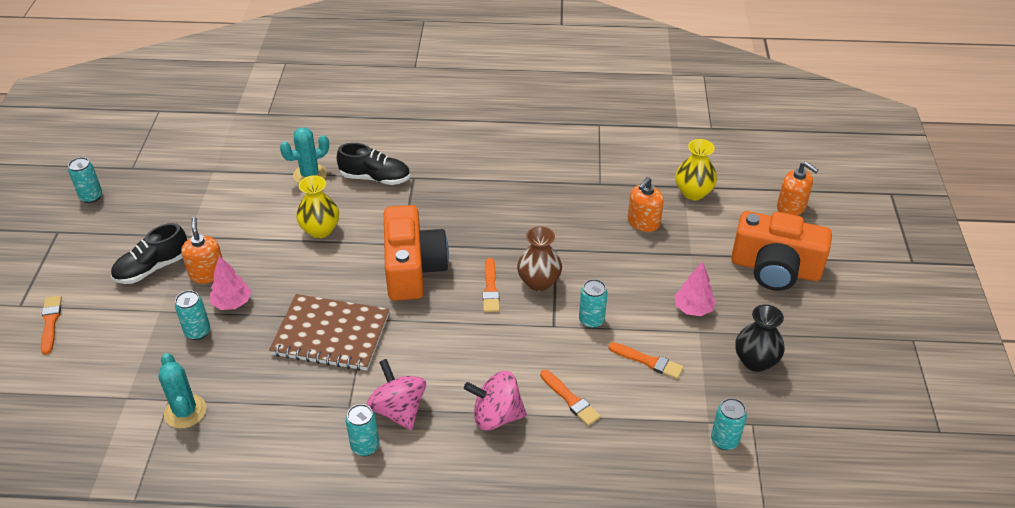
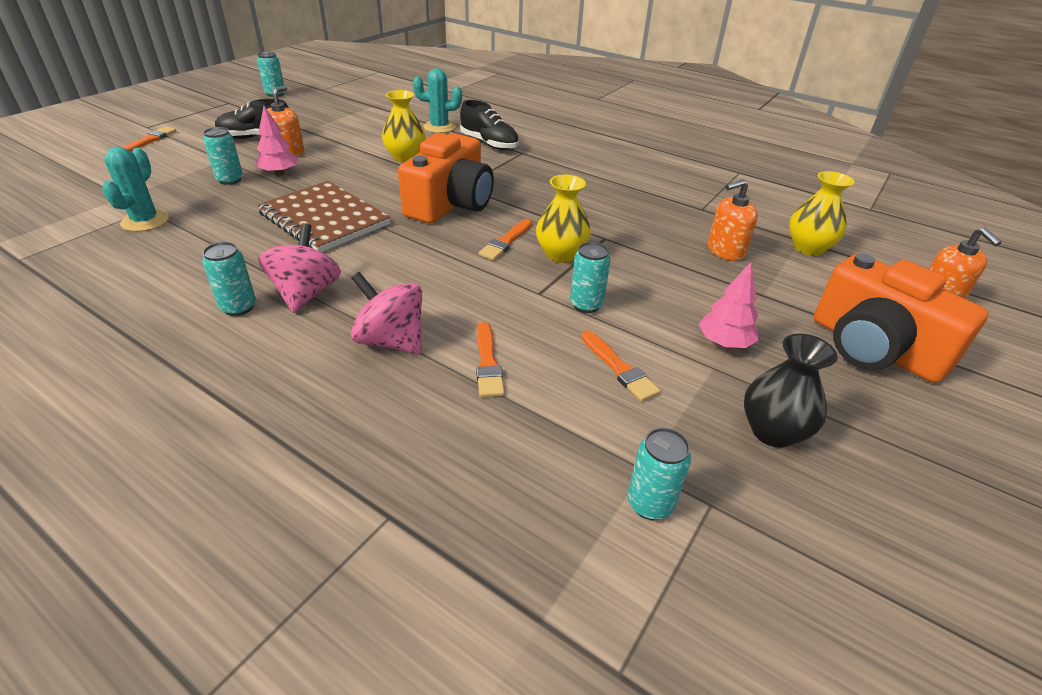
camera: 30 degrees right, 5 degrees down
brown vase [517,226,562,291] -> yellow vase [536,174,591,263]

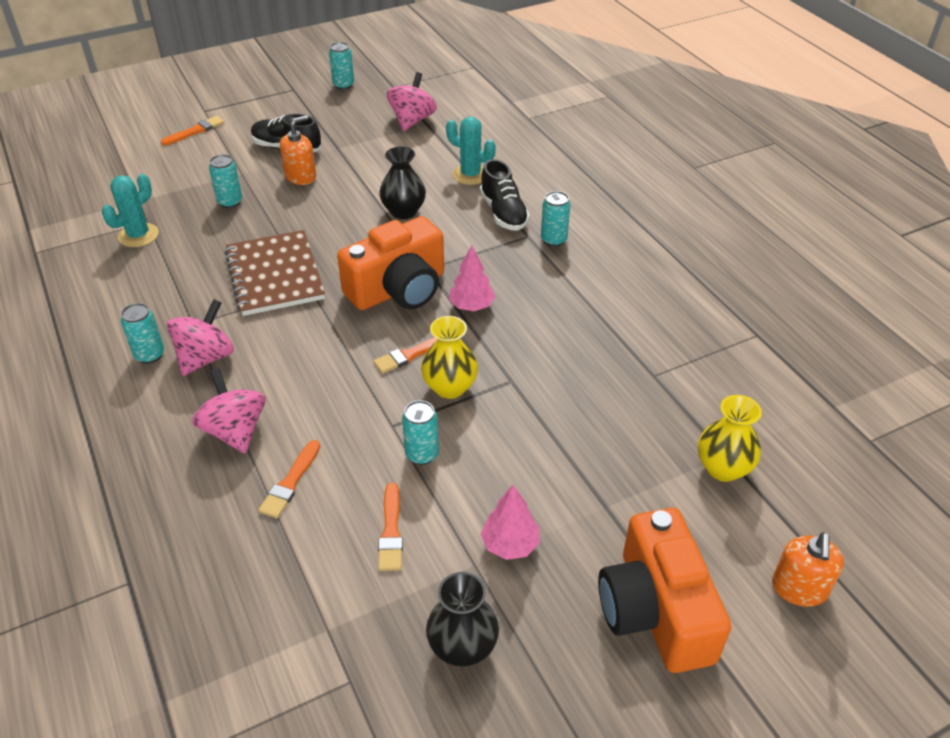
camera: 30 degrees right, 5 degrees up
pink tree [256,106,299,176] -> pink tree moved to [449,245,495,311]
yellow vase [382,90,425,162] -> black vase [379,147,426,219]
turquoise can [627,428,691,520] -> turquoise can moved to [541,191,571,247]
orange soap dispenser [708,179,758,261] -> none
none -> pink spinning top [387,72,437,131]

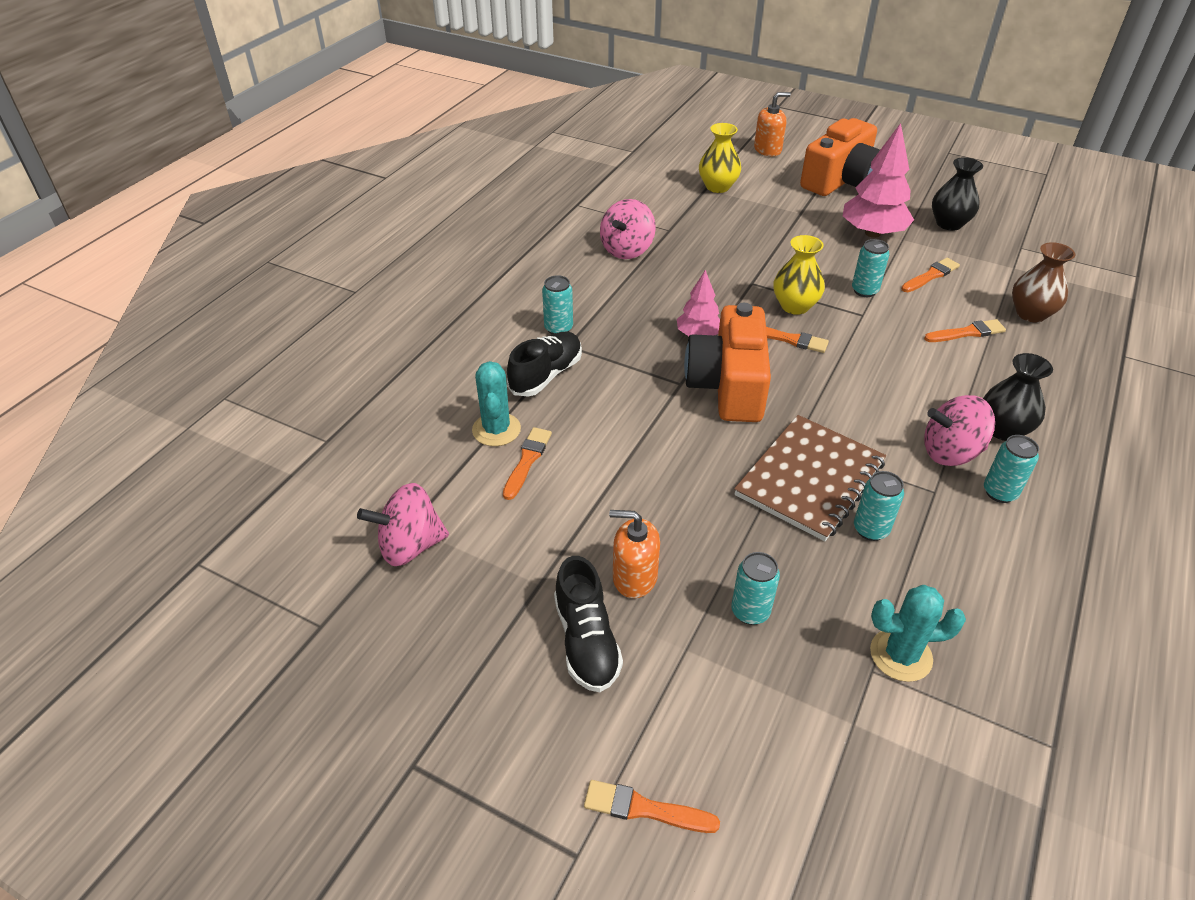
camera: 125 degrees left, 0 degrees up
pink spinning top [192,368,266,453] -> pink spinning top moved to [600,199,656,259]
turquoise can [329,42,354,90] -> turquoise can moved to [854,471,904,541]
orange camera [337,216,444,310] -> orange camera turned 105 degrees counterclockwise [684,303,771,422]
black vase [379,147,426,219] -> black vase moved to [983,353,1053,441]
pink tree [481,485,540,560] -> pink tree [843,123,914,238], size x1.70
none -> orange brush [503,427,552,500]
none -> brown vase [1012,242,1075,322]

